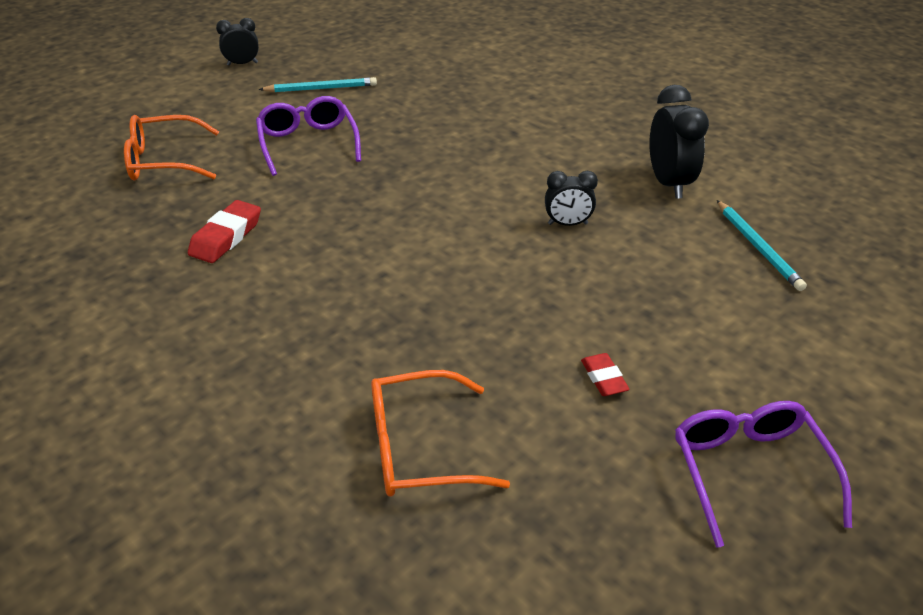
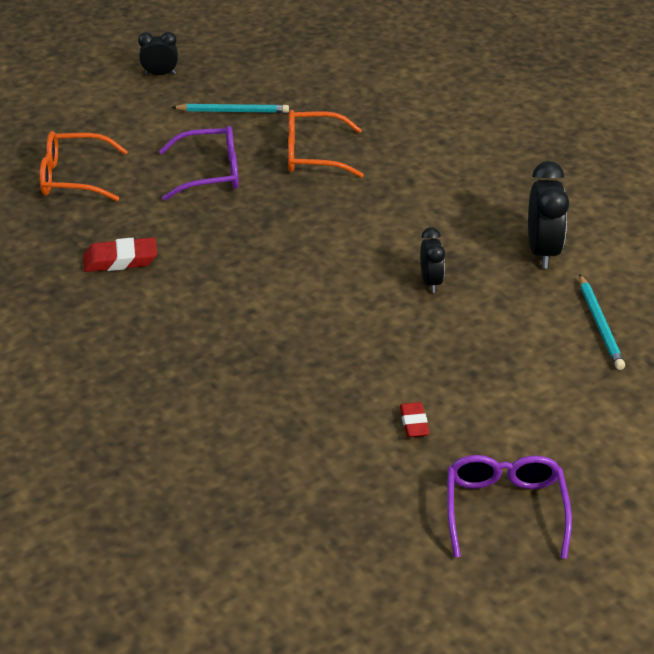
camera: 10 degrees right, 0 degrees up
red eraser [188,200,261,263] -> red eraser turned 45 degrees clockwise [83,237,157,272]
purple glasses [256,96,361,176] -> purple glasses turned 90 degrees clockwise [159,126,239,201]
orange glasses [371,370,510,497] -> orange glasses moved to [288,110,364,178]
black clock [545,171,598,226] -> black clock turned 105 degrees counterclockwise [420,227,445,293]

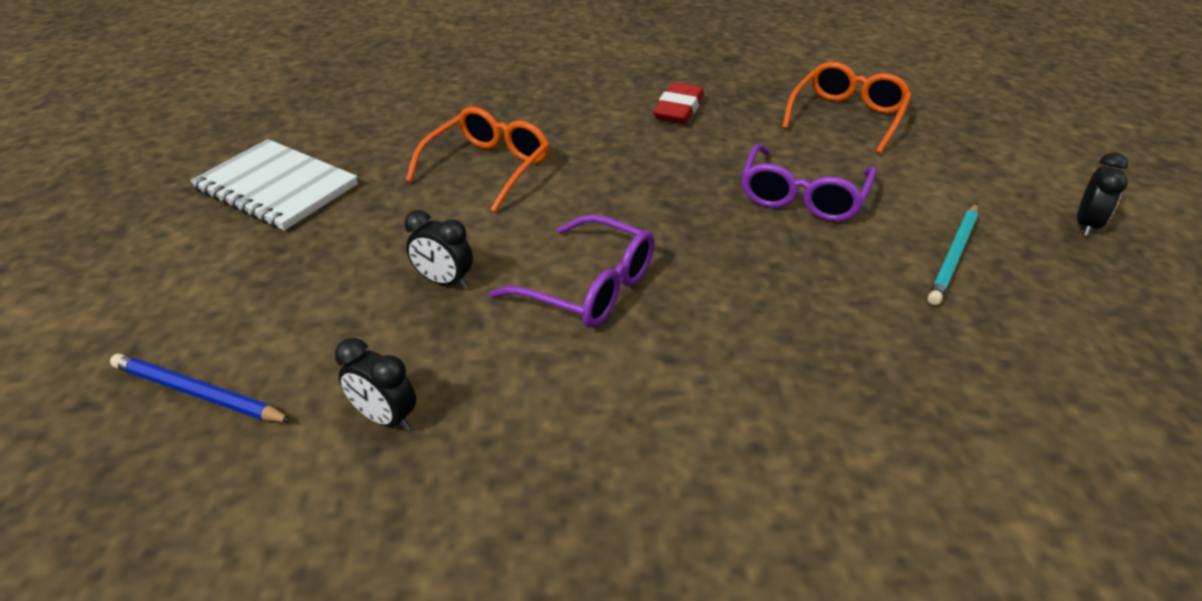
camera: 120 degrees right, 0 degrees up
orange glasses [288,110,364,178] -> orange glasses moved to [406,106,550,212]
red eraser [400,402,430,437] -> white notebook [190,139,358,231]
purple glasses [447,455,572,559] -> purple glasses moved to [490,215,655,328]
black clock [528,161,569,268] -> black clock [335,338,416,431], size x0.60
turquoise pencil [579,275,625,370] -> blue pencil [110,354,292,422]

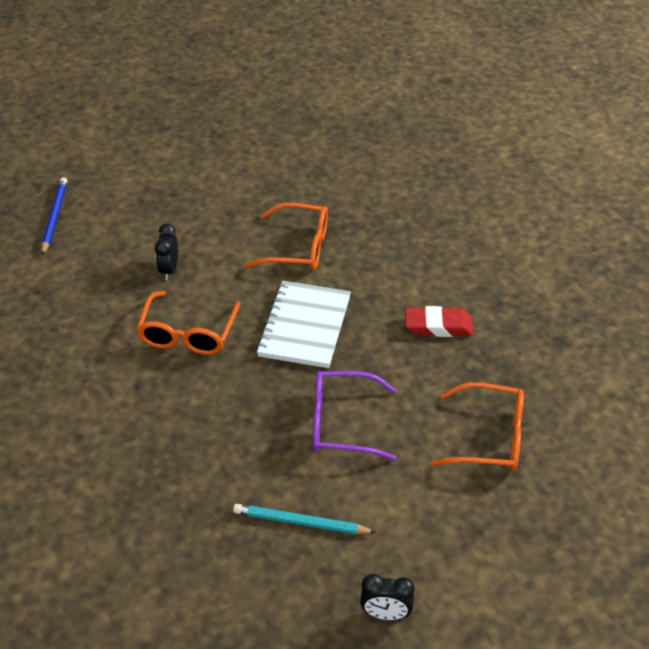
camera: 70 degrees right, 5 degrees up
white notebook [190,139,358,231] -> white notebook moved to [256,281,351,368]
black clock [335,338,416,431] -> none
purple glasses [490,215,655,328] -> orange glasses [136,291,240,355]

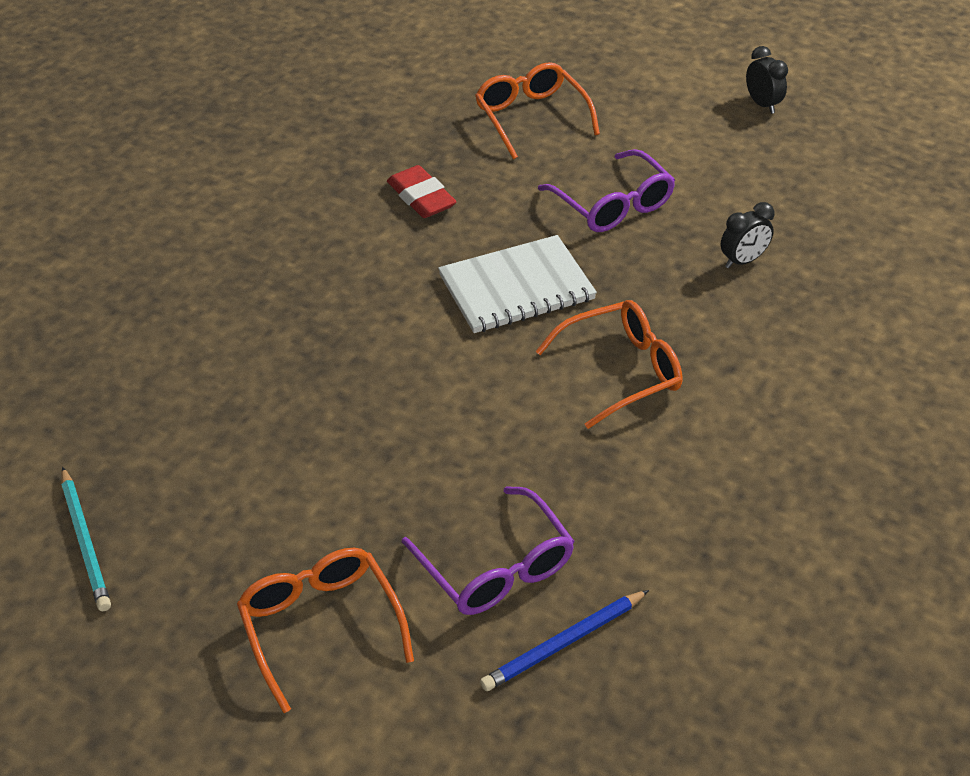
camera: 125 degrees left, 0 degrees up
black clock [155,224,178,280] -> black clock moved to [721,202,775,268]
turquoise pencil [233,504,376,534] -> turquoise pencil moved to [61,467,111,611]
orange glasses [244,203,328,270] -> orange glasses moved to [237,548,414,713]
none -> purple glasses [402,486,575,615]

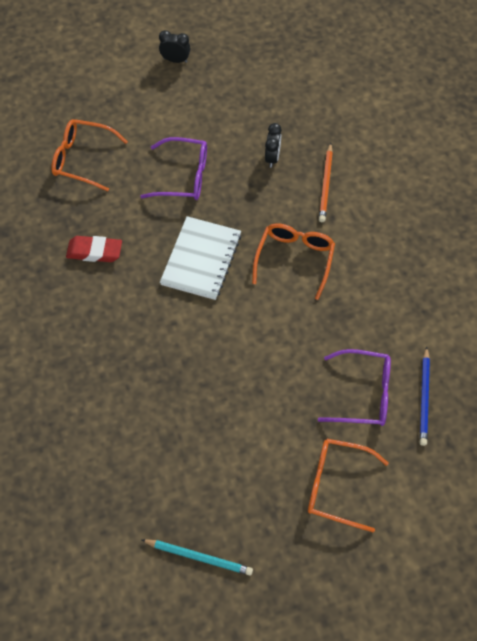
camera: 50 degrees left, 15 degrees up
none -> orange pencil [319,143,333,222]

